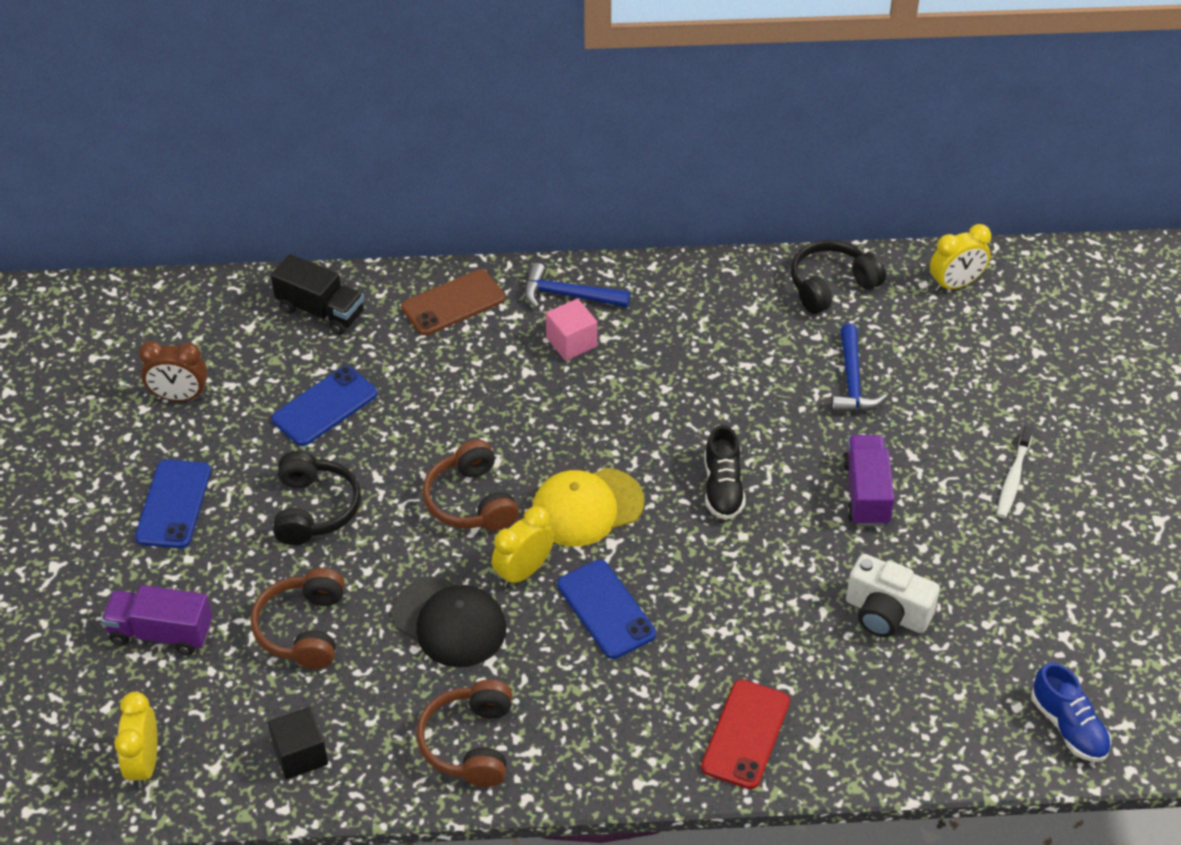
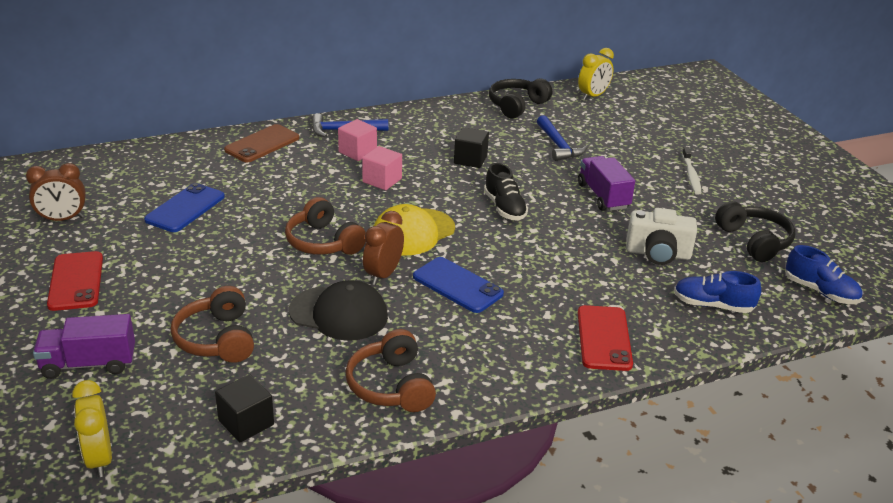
camera: 20 degrees left, 15 degrees down
blue phone [135,459,211,548] -> red phone [47,251,103,311]
black truck [271,254,364,334] -> none
black headphones [273,451,361,545] -> black headphones moved to [715,201,795,262]
yellow clock [491,506,554,587] -> brown clock [363,211,404,285]
none -> pink cube [362,146,402,190]
none -> black cube [454,127,489,168]
none -> blue shoe [674,271,761,313]

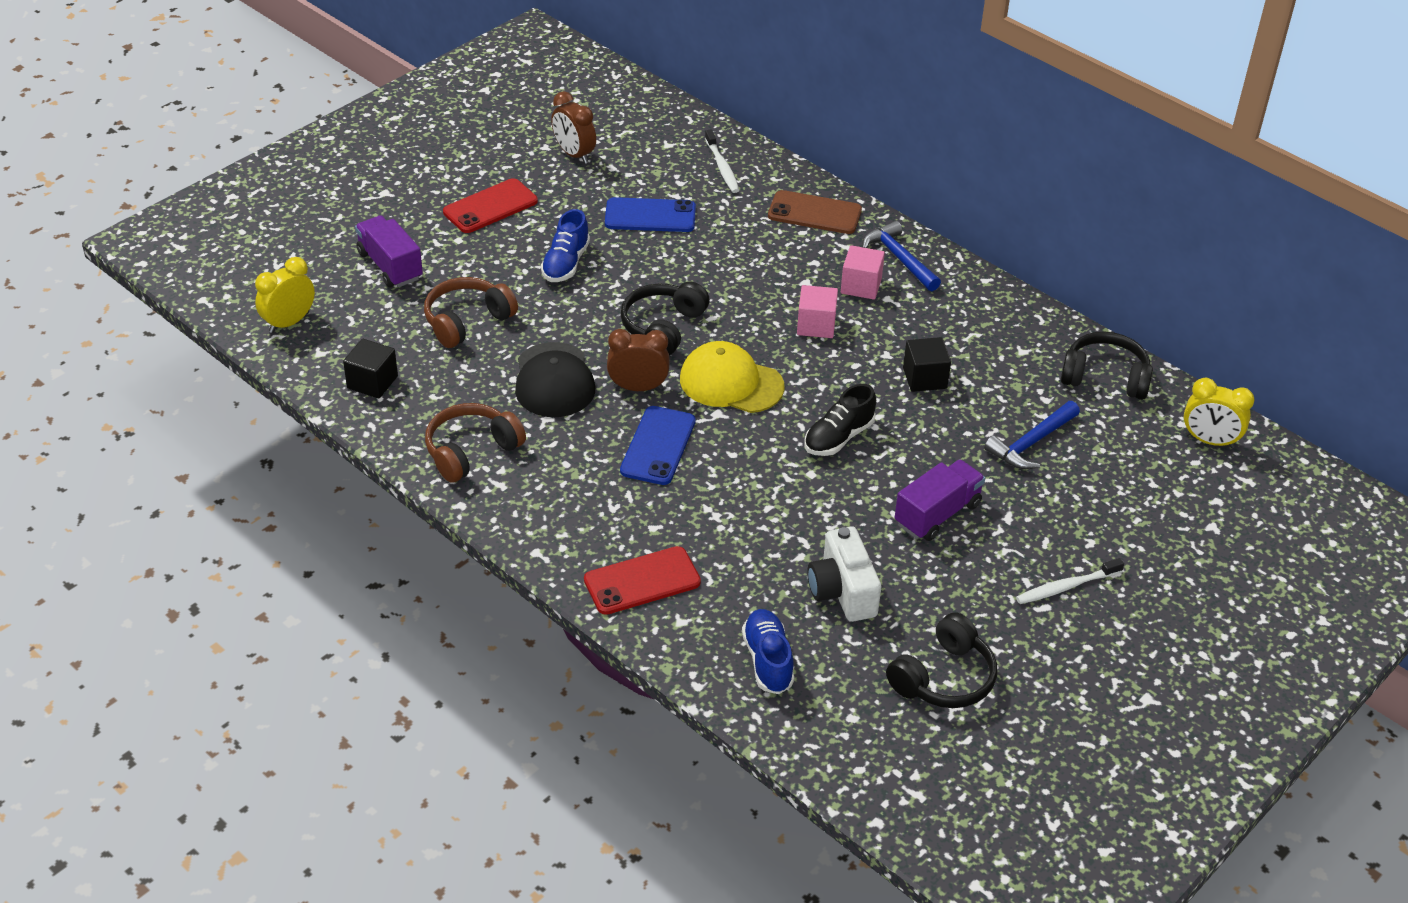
camera: 65 degrees right, 10 degrees up
brown headphones [285,197,366,255] -> black headphones [621,282,709,355]
blue shoe [786,245,862,304] -> blue shoe moved to [541,209,590,282]
none -> white toothbrush [705,130,739,193]

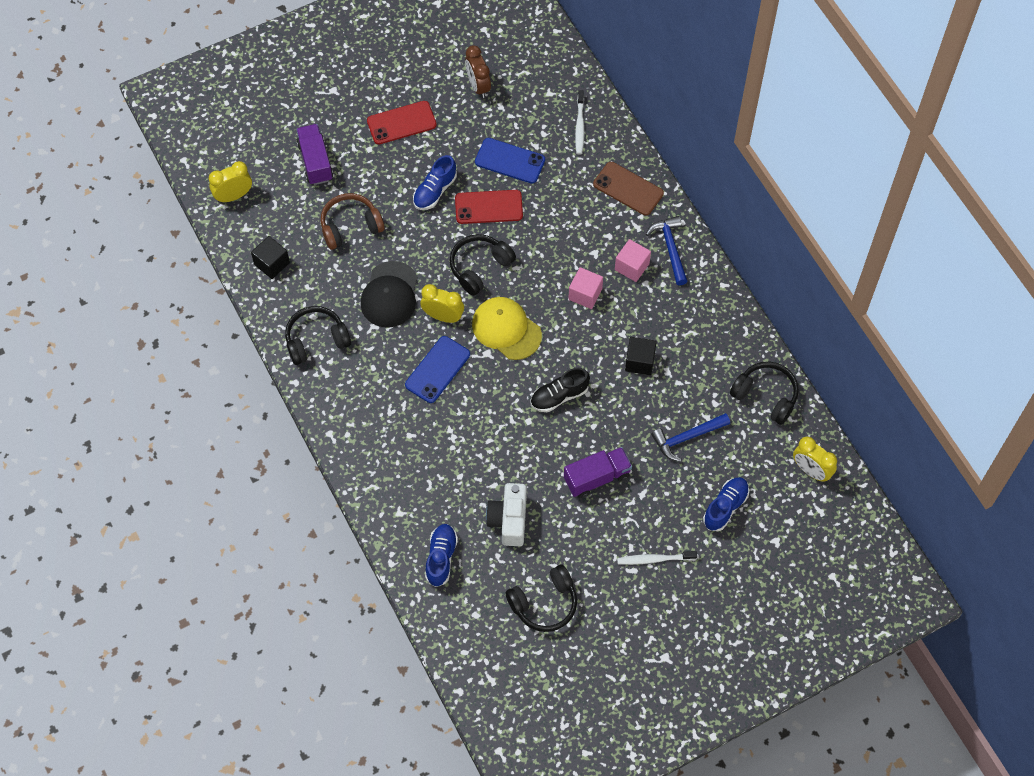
camera: 20 degrees right, 20 degrees up
brown headphones [425,403,526,483] -> black headphones [285,306,351,365]
red phone [584,546,701,615] -> red phone moved to [455,190,523,224]
brown clock [607,329,670,391] -> yellow clock [420,284,464,323]
none -> blue shoe [703,477,749,531]

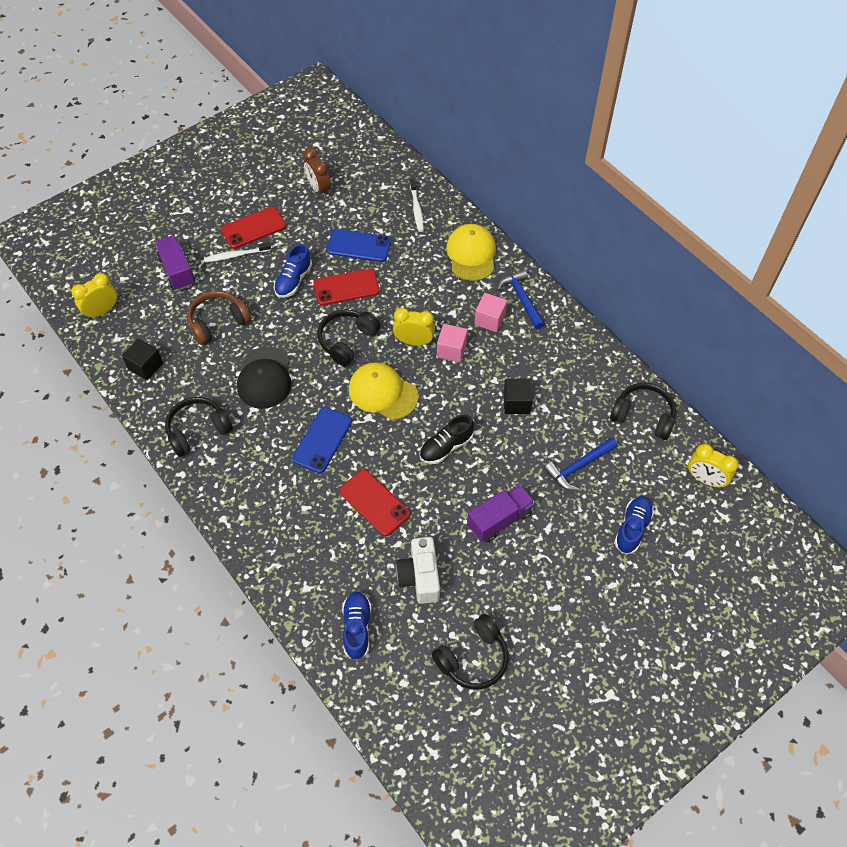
camera: 10 degrees left, 5 degrees down
yellow clock [420,284,464,323] -> yellow clock moved to [393,308,435,346]
brown phone [593,162,664,215] -> yellow cap [446,224,496,281]
white toothbrush [617,551,697,565] -> white toothbrush moved to [204,242,271,263]
none -> red phone [339,470,410,536]

